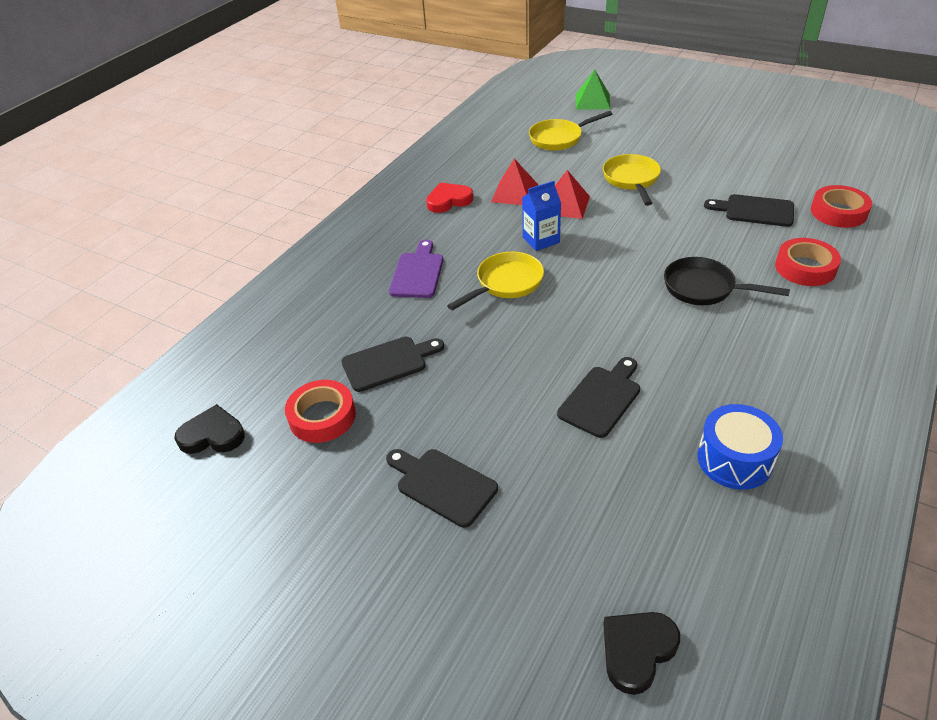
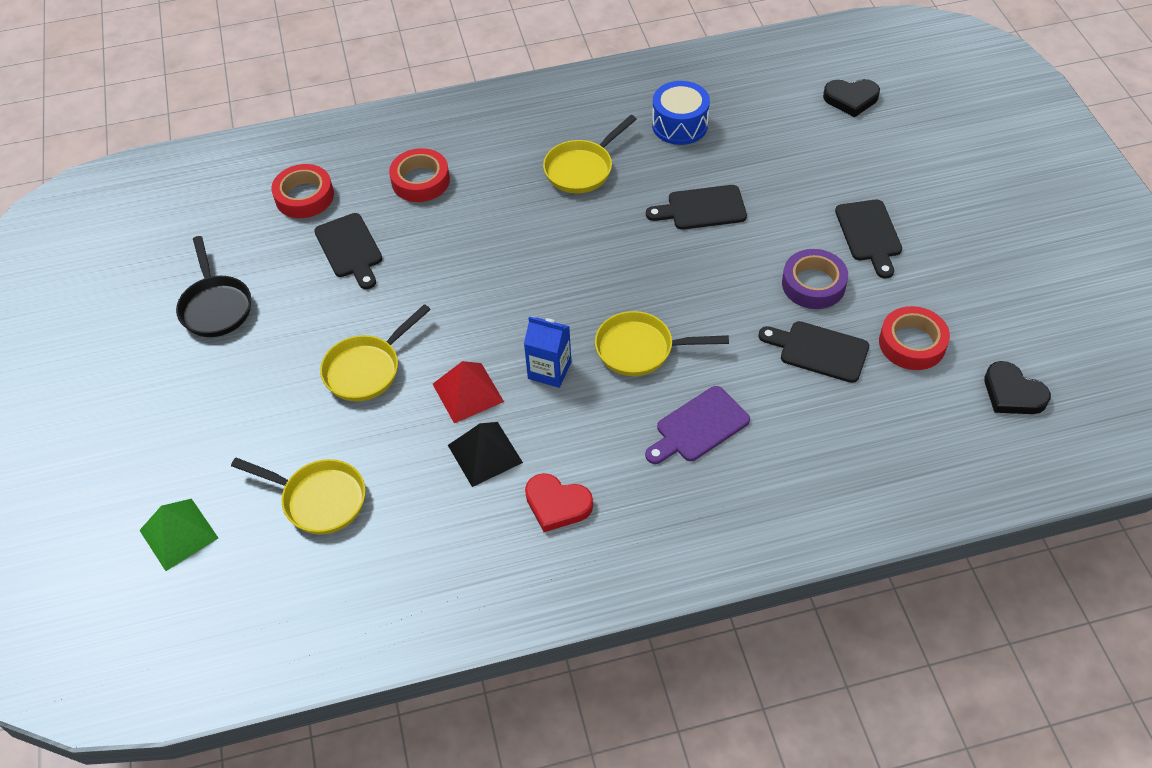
camera: 135 degrees left, 10 degrees up
red pyramid [491,159,538,205] -> black pyramid [448,422,523,487]
black pan [664,257,790,305] -> black pan moved to [176,236,251,337]
none -> yellow pan [543,115,637,193]
none -> purple tape [782,249,848,309]

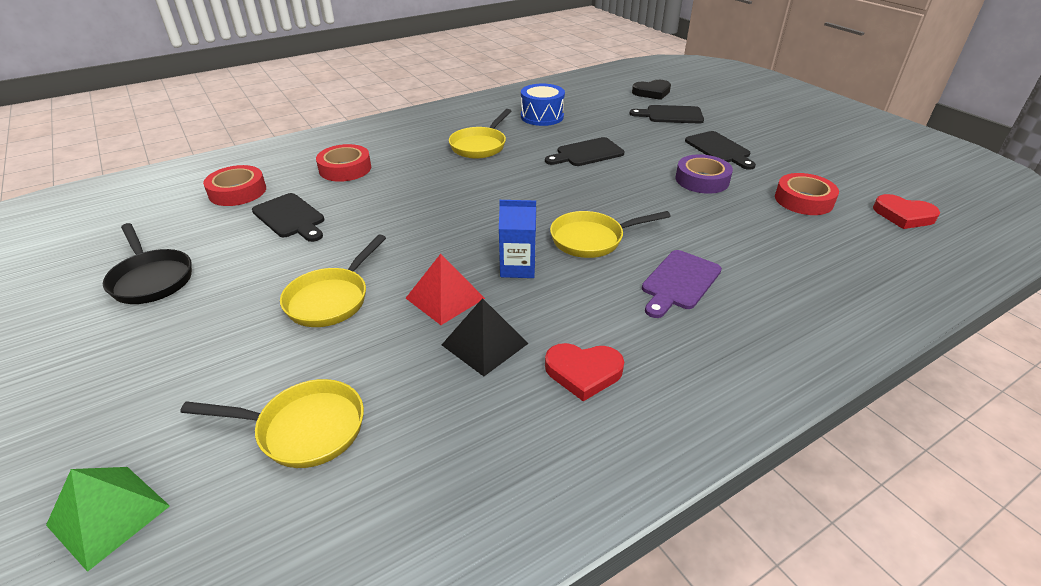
camera: 20 degrees left, 15 degrees down
black cutting board [758,321,869,383] -> black cutting board moved to [629,105,704,123]
black heart [984,361,1051,414] -> red heart [873,194,940,229]

